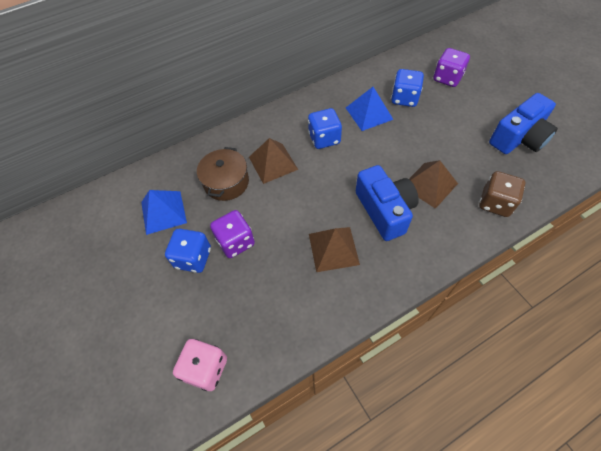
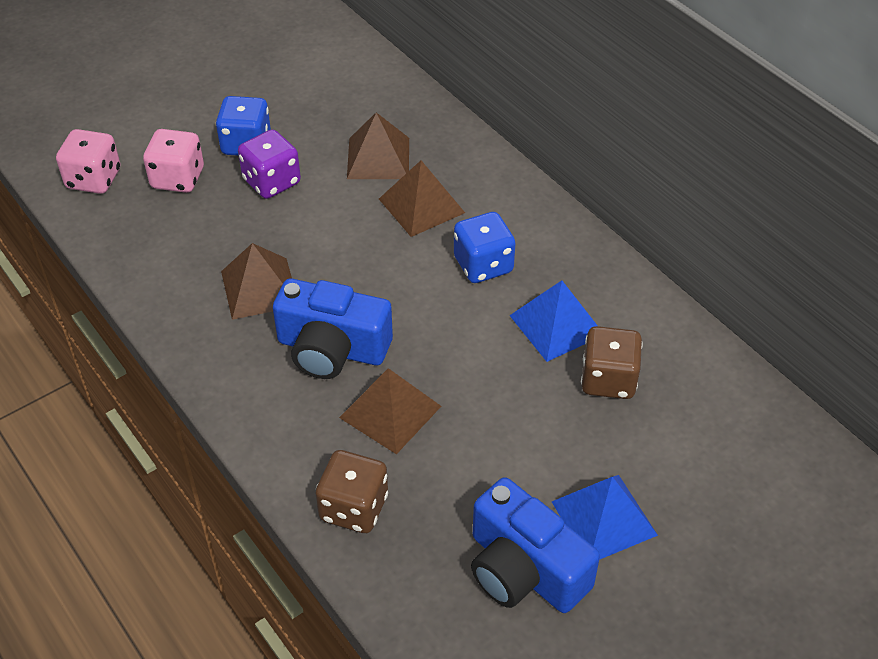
camera: 80 degrees right, 10 degrees down
blue pyramid [141,190,187,235] -> blue pyramid moved to [552,475,658,560]
brown pot [197,147,249,201] -> brown pyramid [347,112,409,179]
blue camera [356,165,419,241] -> blue camera turned 45 degrees clockwise [273,278,393,379]
blue dice [391,69,424,107] -> brown dice [581,326,643,399]
purple dice [434,48,470,87] -> none
none -> pink dice [143,129,204,193]

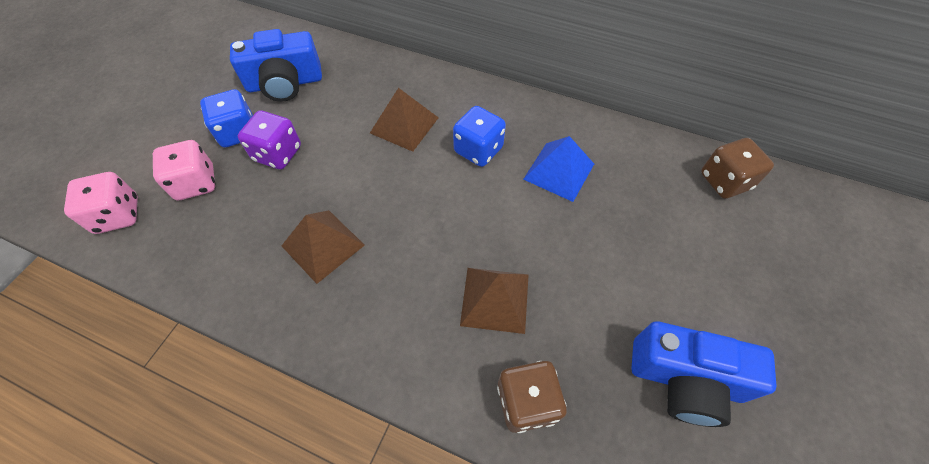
camera: 30 degrees left, 10 degrees up
blue camera [273,278,393,379] -> blue camera moved to [230,29,322,102]
brown pyramid [347,112,409,179] -> none
blue pyramid [552,475,658,560] -> none
brown dice [581,326,643,399] -> brown dice moved to [701,138,774,199]

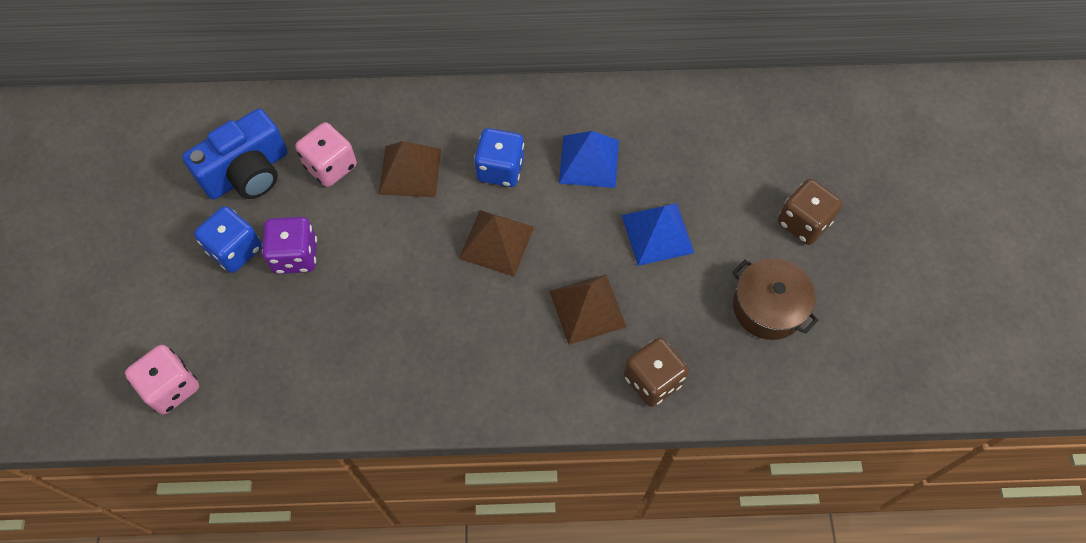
camera: 25 degrees left, 5 degrees up
pink dice [153,140,215,200] -> pink dice moved to [295,122,357,187]
brown pyramid [282,210,365,284] -> brown pyramid moved to [459,210,534,276]
blue camera [631,321,777,427] -> brown pot [733,258,819,340]
brown dice [701,138,774,199] -> brown dice moved to [778,179,842,245]
none -> blue pyramid [622,203,694,266]

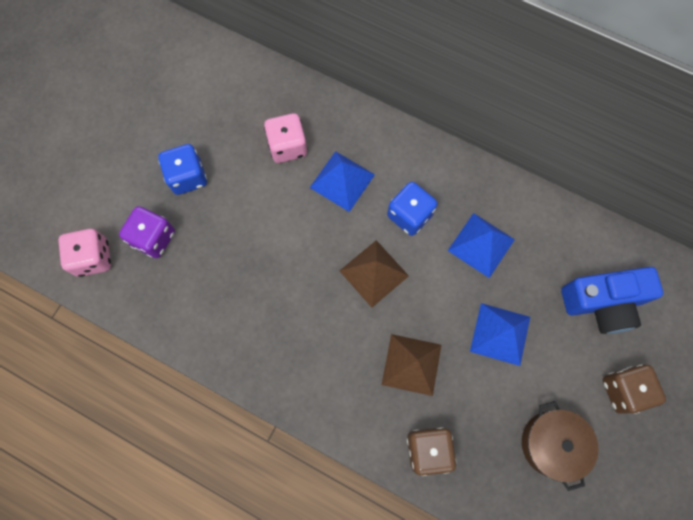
camera: 30 degrees right, 10 degrees up
blue camera [182,109,288,199] -> blue camera moved to [561,267,663,334]
purple dice [262,217,317,274] -> purple dice moved to [119,206,175,258]
brown pyramid [378,141,441,197] -> blue pyramid [310,151,375,212]

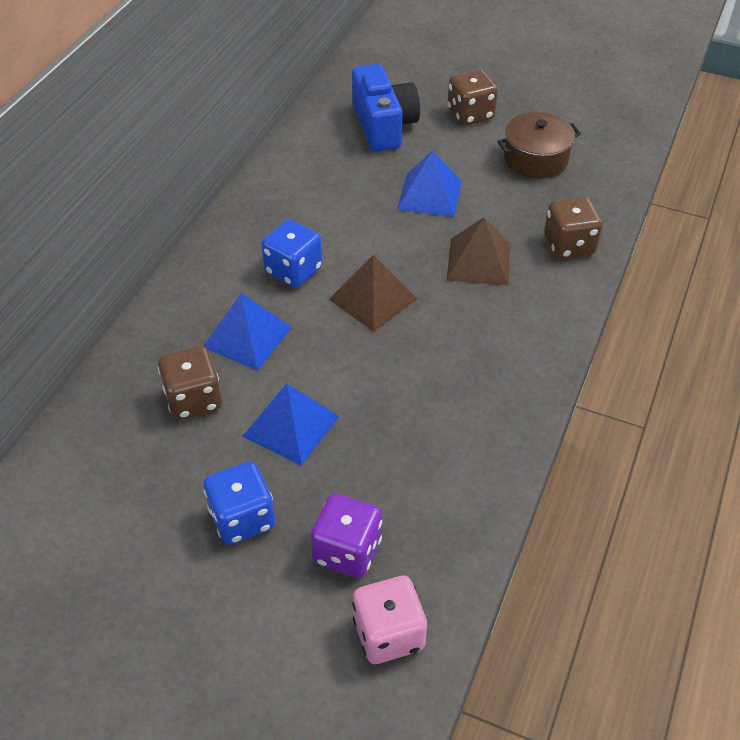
camera: 95 degrees left, 25 degrees down
pink dice [264,113,307,163] -> brown dice [158,346,222,420]
blue pyramid [448,213,515,278] -> blue pyramid moved to [243,384,339,466]

